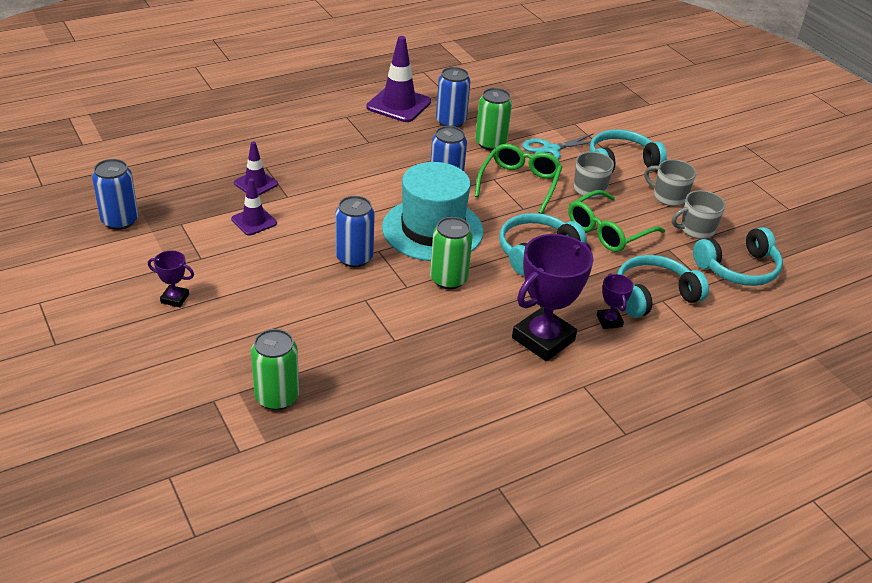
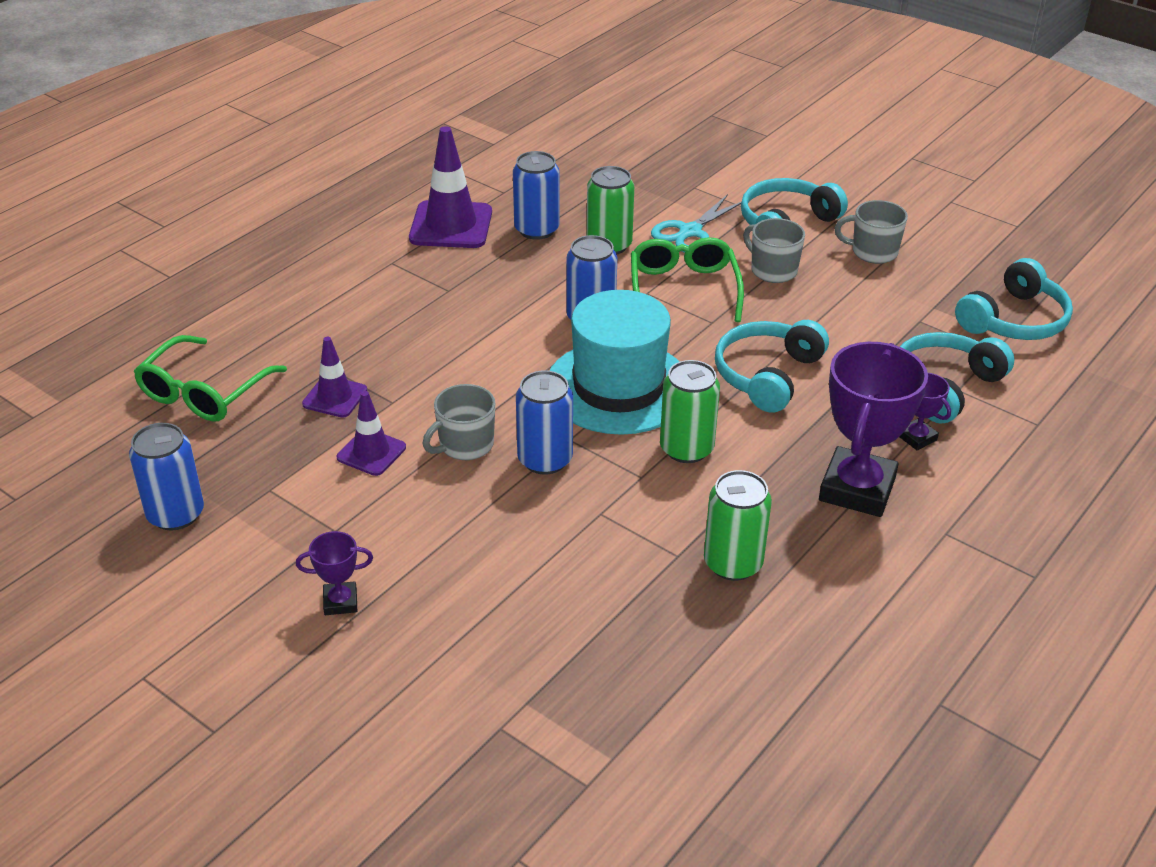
camera: 20 degrees left, 0 degrees up
green can [251,329,299,410] -> green can moved to [704,470,772,581]
green glasses [568,190,665,252] -> green glasses moved to [133,335,287,422]
grey mug [672,190,725,239] -> grey mug moved to [423,384,495,460]

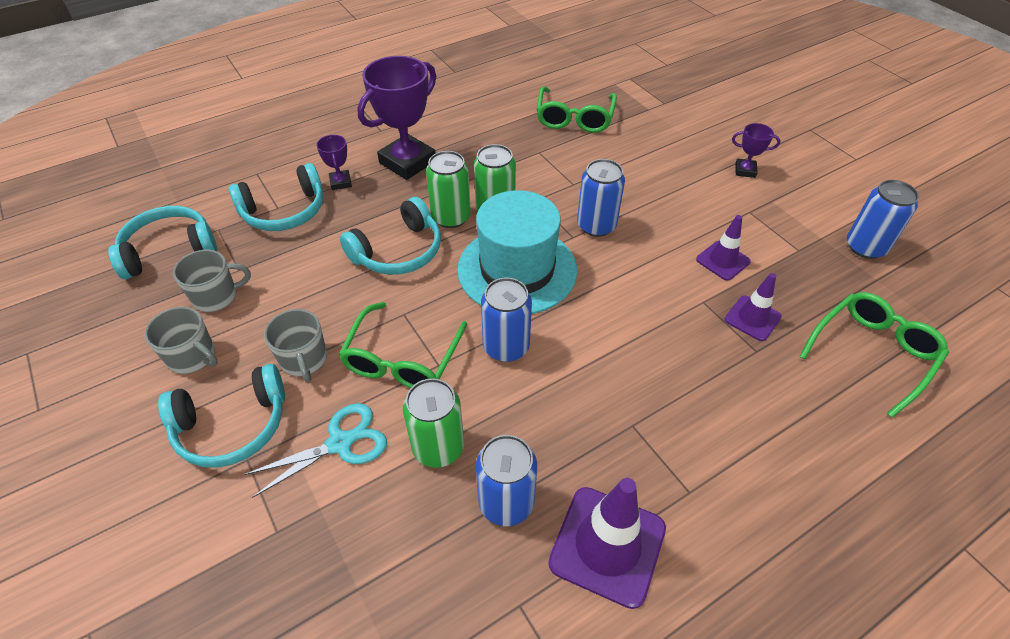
camera: 160 degrees left, 10 degrees up
grey mug [423,384,495,460] -> grey mug moved to [173,250,251,312]
green can [704,470,772,581] -> green can moved to [426,151,471,228]
none -> green glasses [537,86,617,133]

